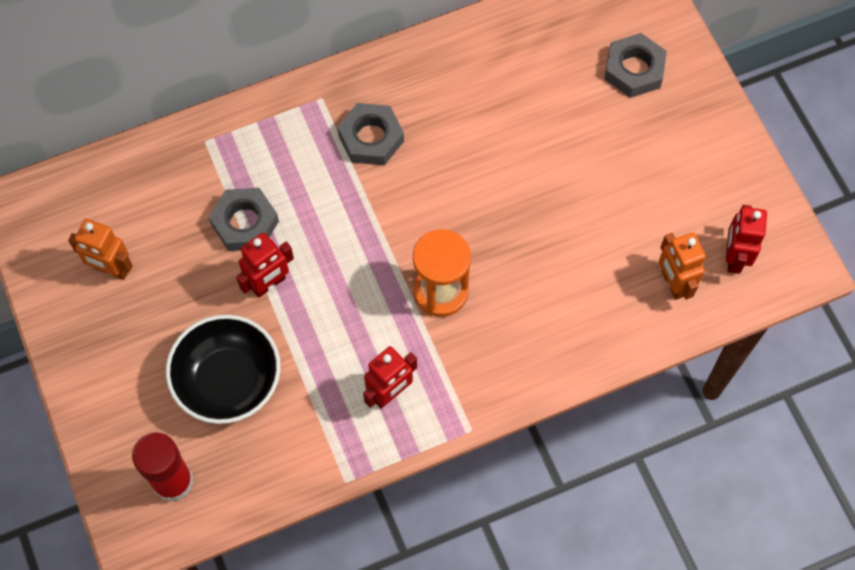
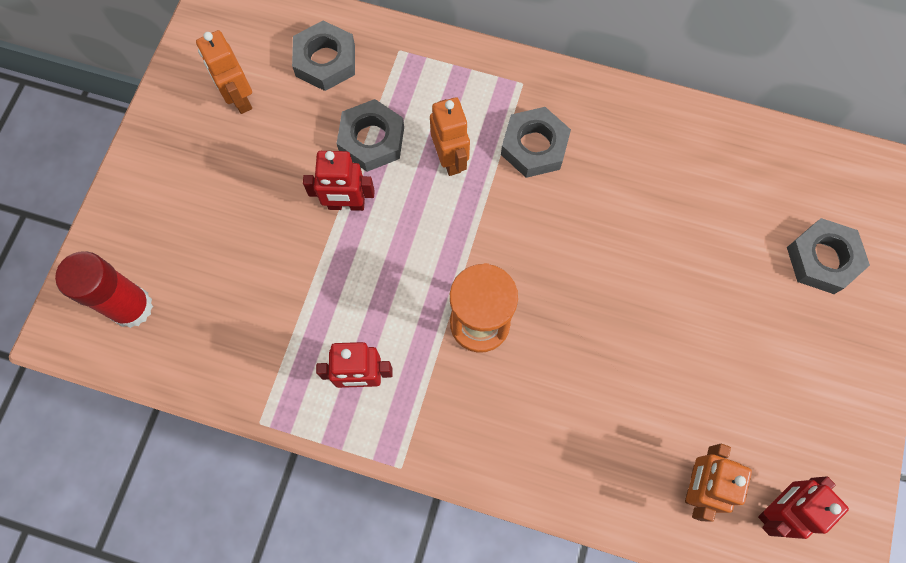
camera: 40 degrees right, 5 degrees up
black bowl [166,315,281,424] -> none
none -> grey nut [292,21,355,91]
none -> orange robot [430,97,470,176]

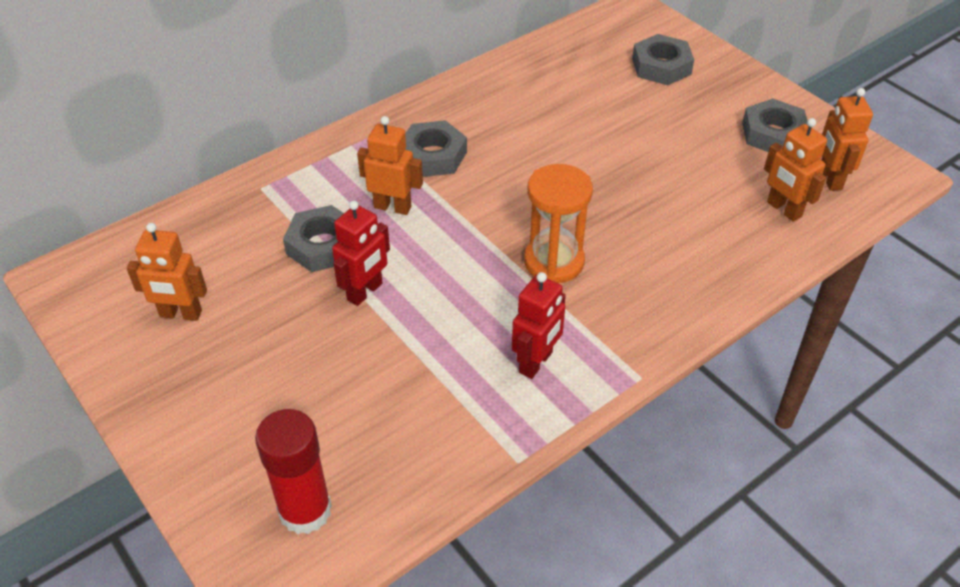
camera: 55 degrees left, 25 degrees down
grey nut [292,21,355,91] -> grey nut moved to [742,98,807,152]
red robot [758,476,849,539] -> orange robot [822,88,873,191]

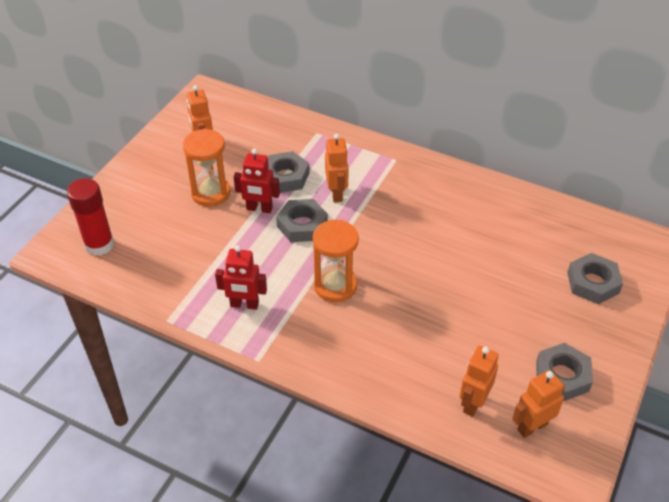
camera: 65 degrees right, 0 degrees up
grey nut [405,120,467,177] -> grey nut moved to [276,199,328,242]
none -> orange hourglass [183,129,230,207]

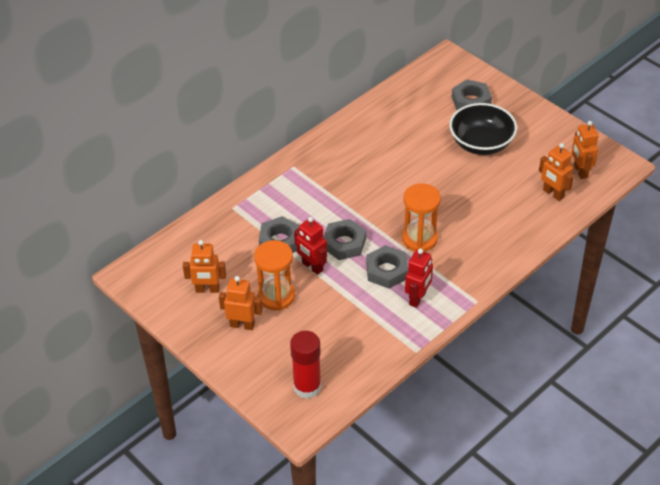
camera: 70 degrees left, 0 degrees up
red robot [234,149,280,213] -> red robot turned 105 degrees clockwise [294,217,327,275]
orange robot [325,134,348,202] -> orange robot moved to [219,276,262,330]
grey nut [536,343,593,401] -> grey nut moved to [366,245,408,289]
none -> black bowl [449,103,517,155]

